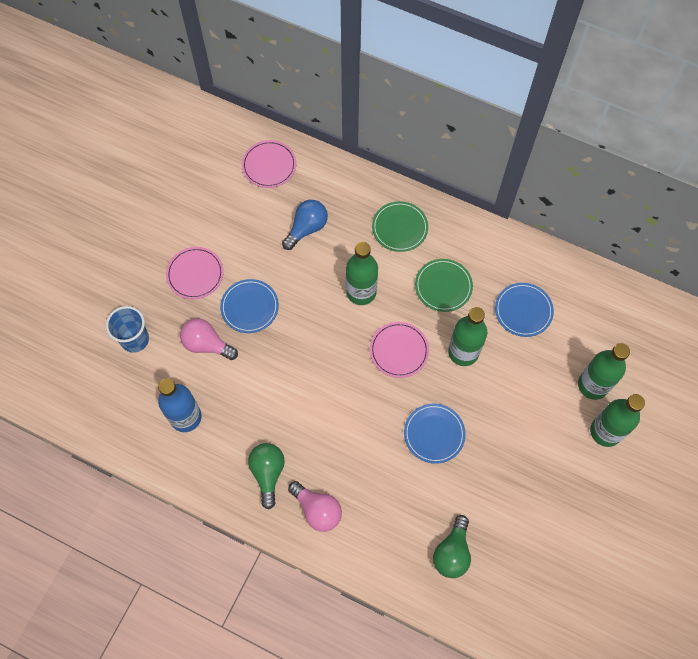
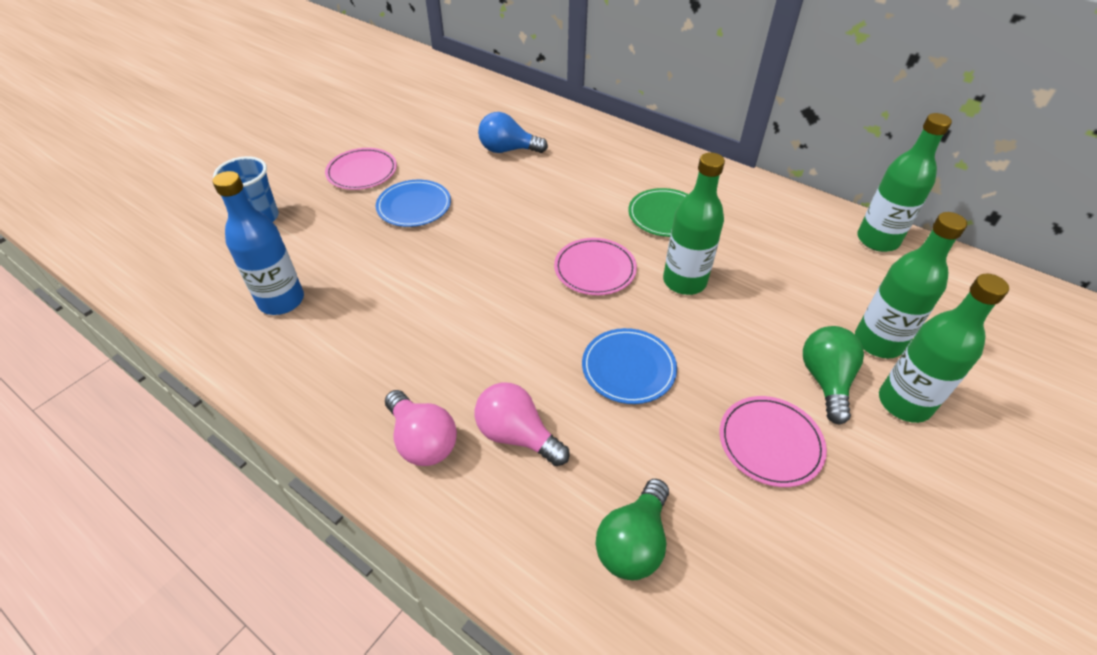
camera: 10 degrees right, 20 degrees down
pink light bulb [180,318,238,360] -> pink light bulb moved to [475,382,570,466]
pink plate [242,140,296,188] -> pink plate moved to [720,396,827,487]
green light bulb [248,443,285,509] -> green light bulb moved to [803,326,864,425]
blue light bulb [282,200,328,250] -> blue light bulb turned 135 degrees counterclockwise [478,112,548,153]
green bottle [346,242,378,305] -> green bottle moved to [857,113,952,252]
green plate [372,201,428,252] -> none
blue plate [495,283,554,337] -> none

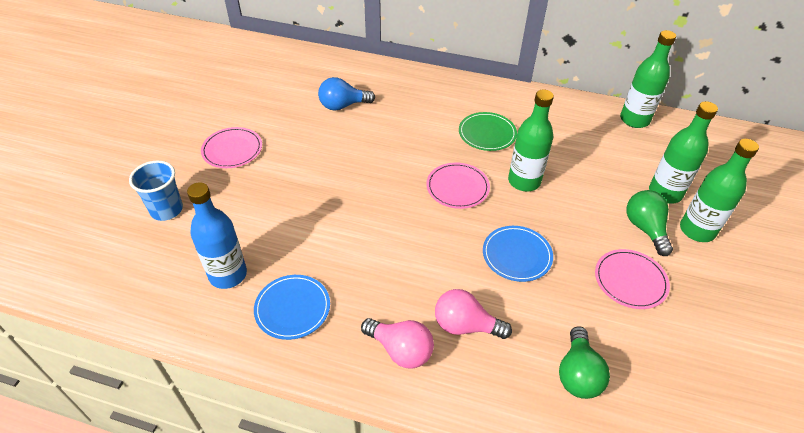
camera: 20 degrees left, 0 degrees up
blue plate [376,180,451,227] -> blue plate moved to [254,275,330,340]

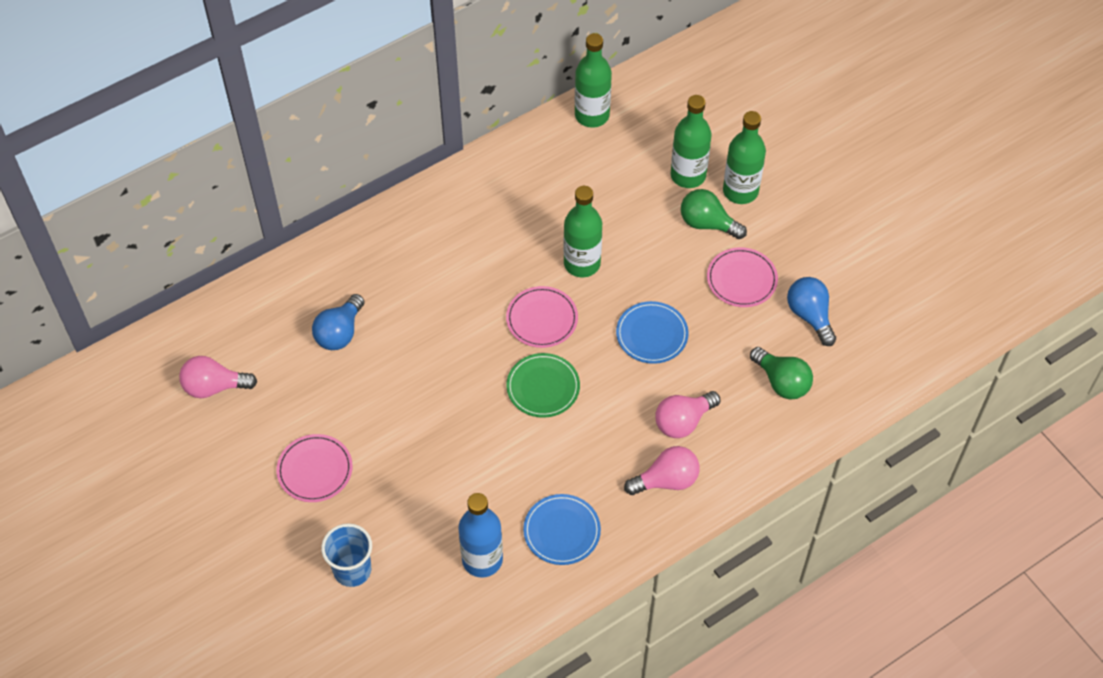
camera: 50 degrees left, 10 degrees up
green plate [459,112,517,151] -> green plate moved to [506,353,580,418]
none -> pink light bulb [179,356,257,398]
none -> blue light bulb [787,277,836,346]

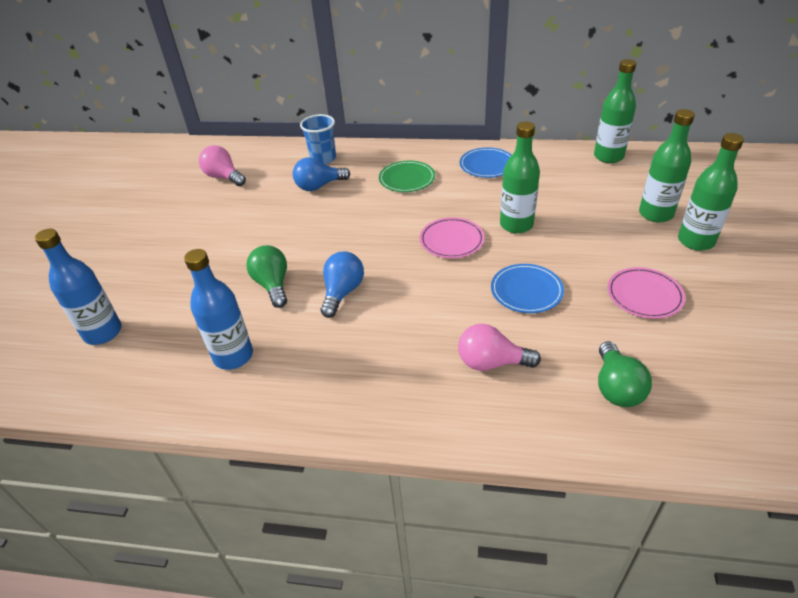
camera: 45 degrees right, 15 degrees down
pink plate [276,434,353,502] -> none
blue cup [321,523,372,587] -> blue cup moved to [300,114,336,164]
green plate [506,353,580,418] -> green plate moved to [379,161,435,192]
blue plate [523,494,601,565] -> blue plate moved to [460,147,512,178]
pink light bulb [624,446,700,495] -> none
green light bulb [681,189,747,239] -> green light bulb moved to [246,245,287,308]
blue light bulb [787,277,836,346] -> blue light bulb moved to [321,251,364,318]
none -> blue bottle [35,229,122,345]

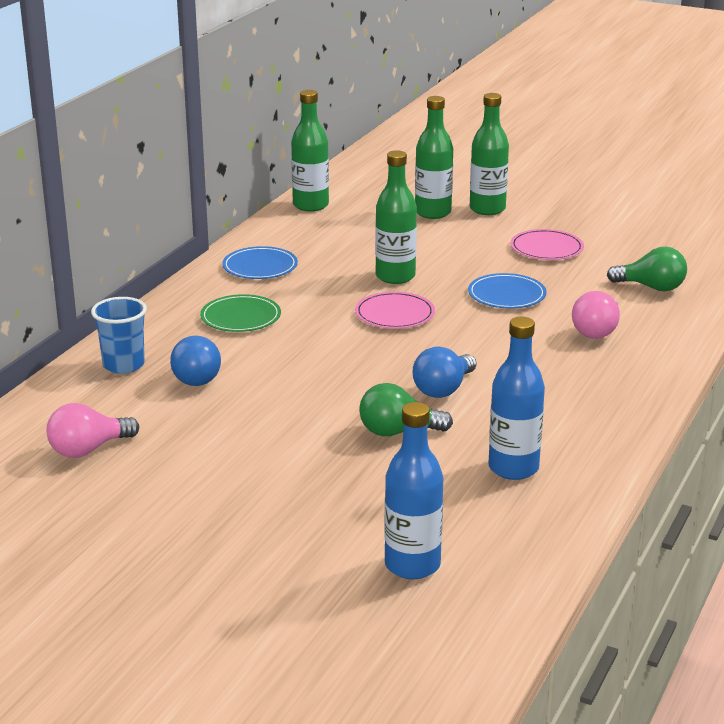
camera: 75 degrees left, 15 degrees down
blue light bulb [321,251,364,318] -> blue light bulb turned 90 degrees counterclockwise [412,347,476,398]

